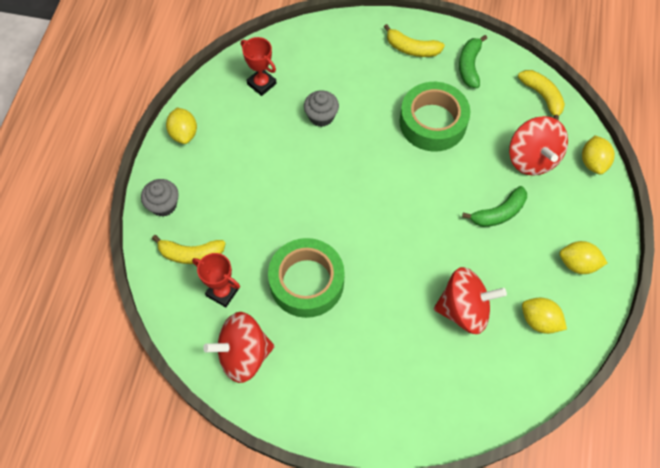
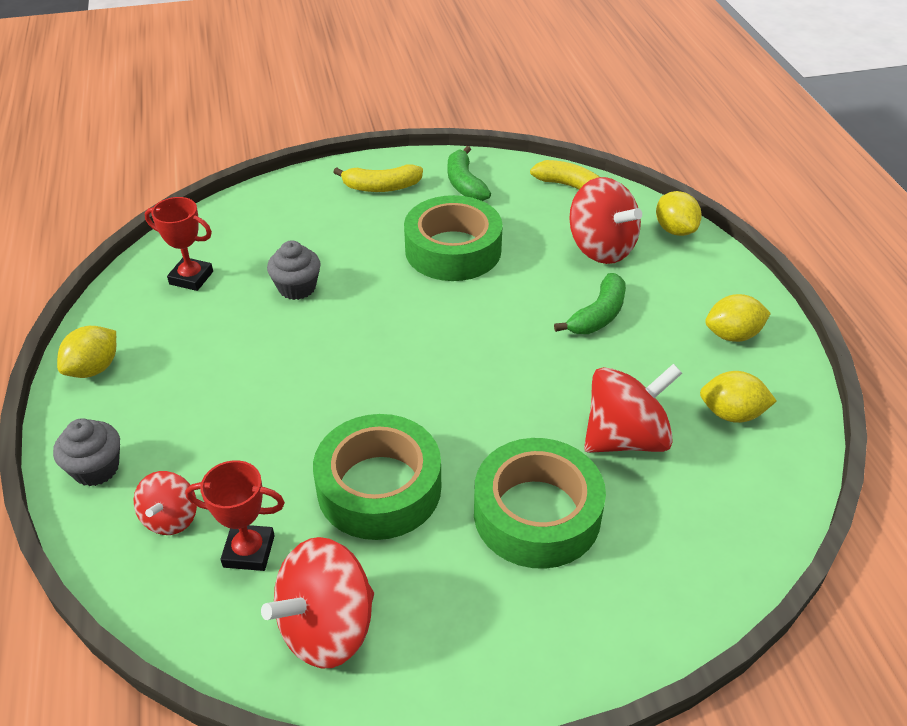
camera: 25 degrees left, 20 degrees down
yellow banana [152,235,226,264] -> red spinning top [134,471,197,535]
yellow lemon [166,108,197,144] -> yellow lemon turned 75 degrees clockwise [57,326,116,378]
none -> green tape [474,438,606,569]

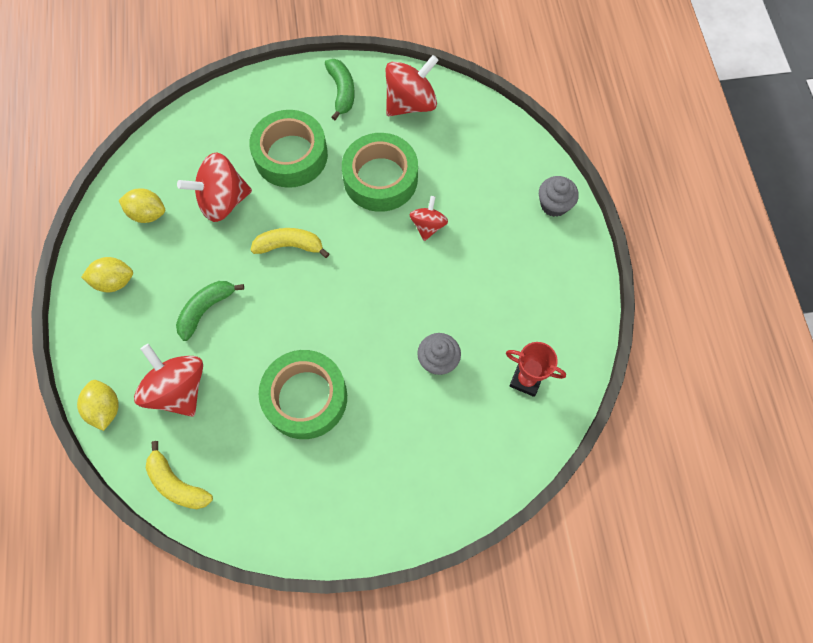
camera: 175 degrees left, 25 degrees up
yellow lemon [57,326,116,378] -> none
red spinning top [134,471,197,535] -> red spinning top moved to [410,196,448,241]
red trophy [186,460,285,571] -> none
yellow banana [333,164,423,192] -> yellow banana moved to [251,228,329,258]
green banana [448,146,491,201] -> green banana moved to [325,59,355,120]

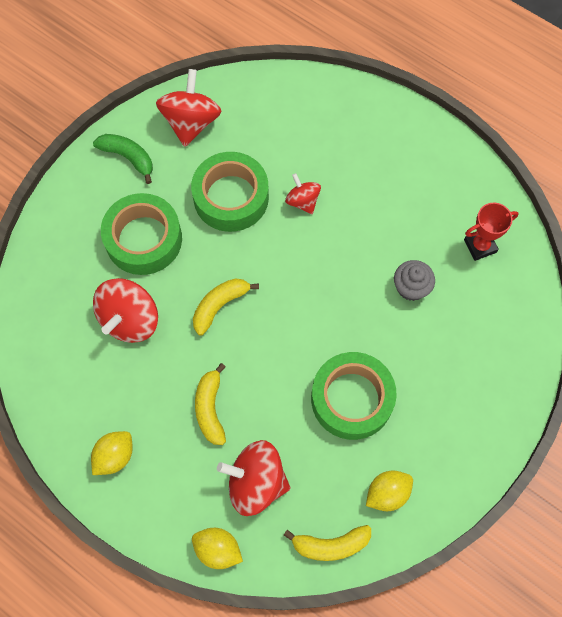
camera: 45 degrees left, 0 degrees up
yellow lemon [119,188,165,223] -> yellow lemon moved to [366,471,413,511]
green banana [176,281,244,341] -> yellow banana [195,363,226,445]
grey cupcake [539,176,579,217] -> none

